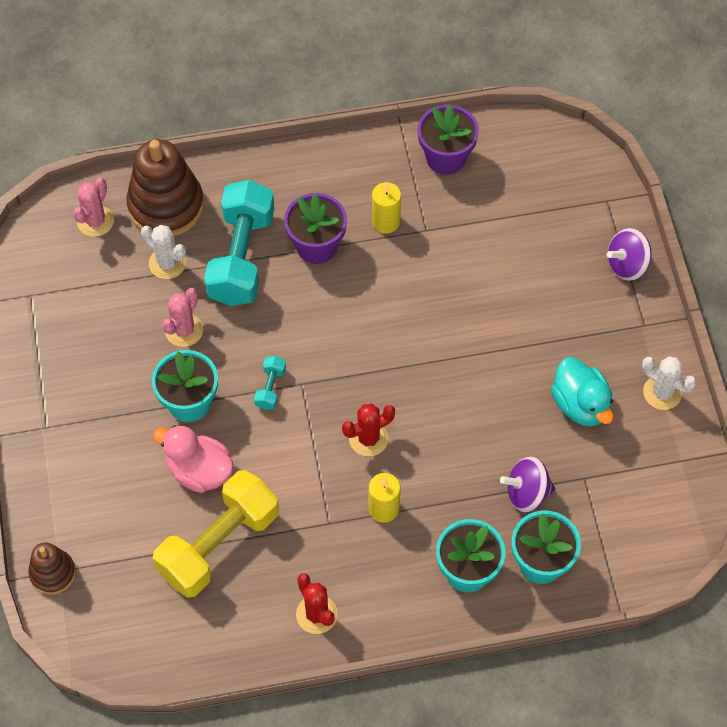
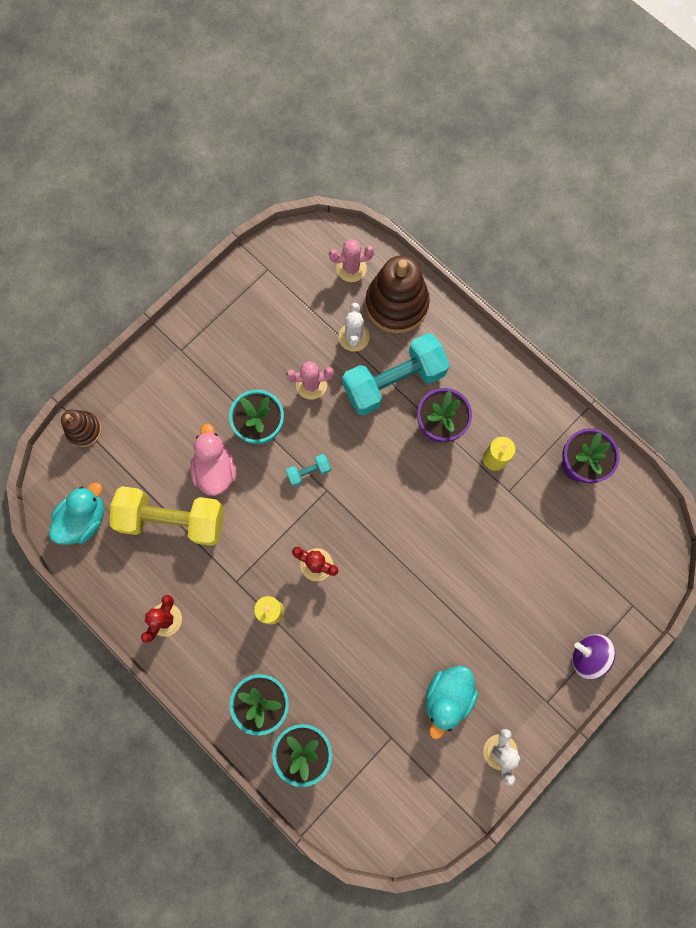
camera: 55 degrees right, 15 degrees up
purple spinning top [500,457,555,512] -> none
none -> turquoise duck [49,482,104,545]

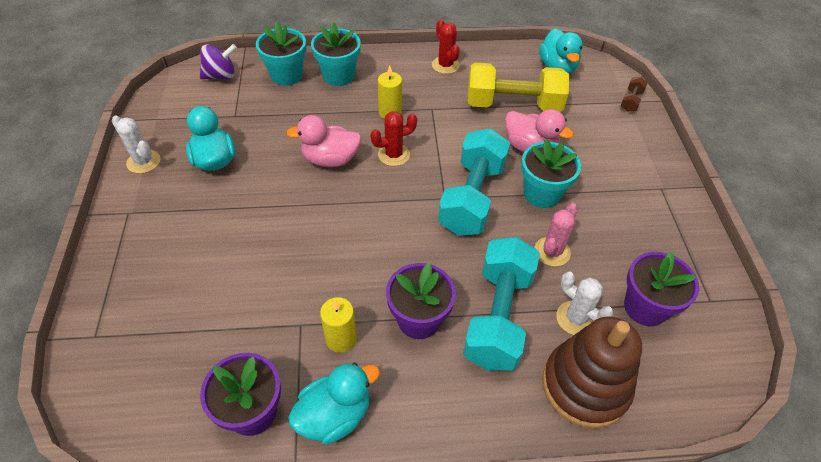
camera: 130 degrees right, 25 degrees down
brown stacking toy [61,410,102,447] -> brown dumbbell [621,77,648,112]
yellow dumbbell [109,486,224,546] -> yellow dumbbell turned 45 degrees clockwise [467,63,570,112]
turquoise dumbbell [286,454,331,486] -> turquoise dumbbell [438,128,510,236], size x2.40
pink cactus [329,239,374,282] -> none
purple spinning top [572,634,615,679] -> purple spinning top moved to [200,44,237,79]
none -> pink duck [286,115,362,167]
none -> turquoise duck [288,362,380,444]
none -> purple flower pot [624,252,699,326]

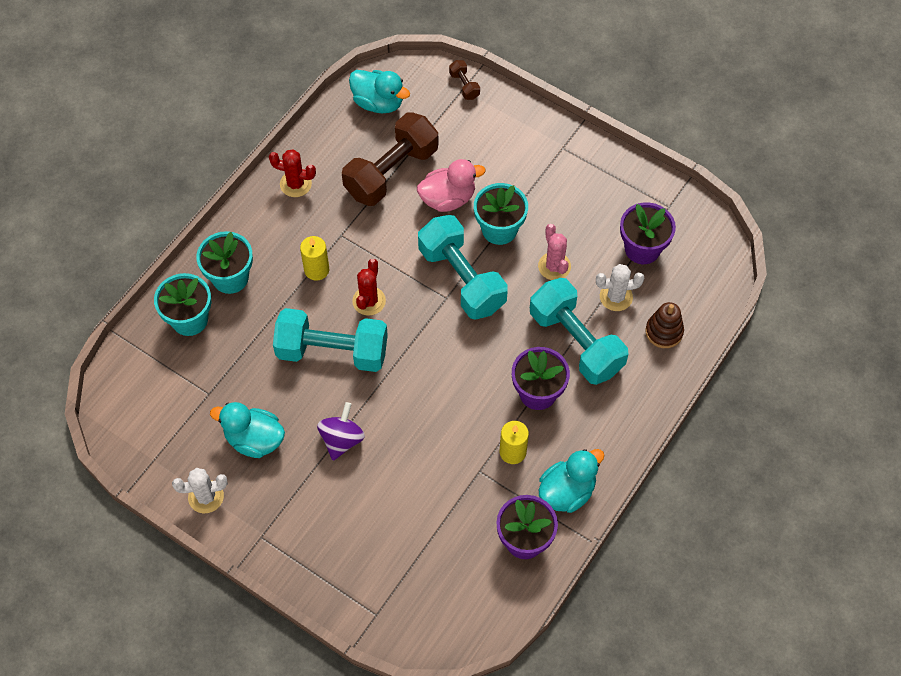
camera: 50 degrees left, 10 degrees up
purple spinning top [200,44,237,79] -> purple spinning top moved to [317,402,365,461]
pink duck [286,115,362,167] -> turquoise dumbbell [273,308,388,372]
turquoise duck [288,362,380,444] -> turquoise duck turned 45 degrees clockwise [539,449,604,513]
yellow dumbbell [467,63,570,112] -> brown dumbbell [342,112,438,206]
brown stacking toy [542,317,642,428] -> brown stacking toy [645,302,684,348], size x0.54

